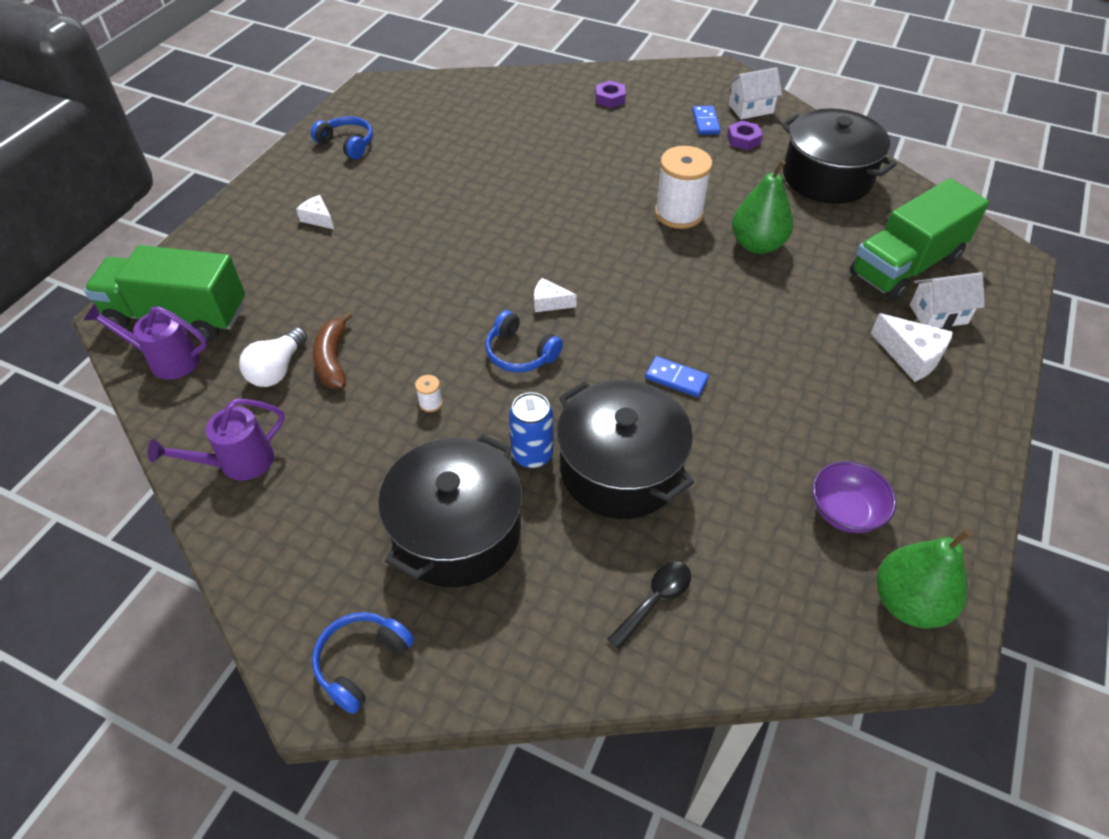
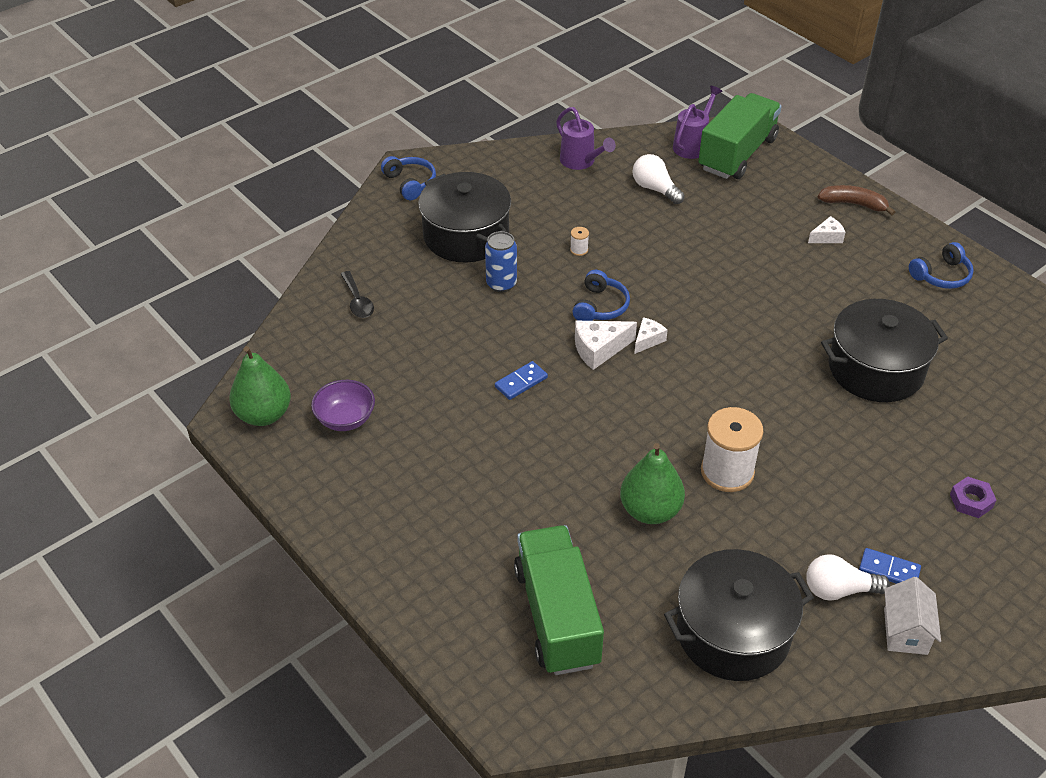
camera: 115 degrees right, 5 degrees down
purple watering can [148,399,285,481] -> purple watering can turned 150 degrees clockwise [556,107,616,170]
brown banana [313,312,352,389] -> brown banana moved to [818,185,895,215]
blue headphones [485,310,563,372] -> blue headphones turned 135 degrees clockwise [572,270,630,321]
black pot [557,380,694,519] -> black pot moved to [821,299,948,402]
purple nut [727,121,763,150] -> white light bulb [806,554,890,601]
white cheese [871,313,953,382] -> white cheese moved to [575,321,637,370]
white house [910,272,985,328] -> none

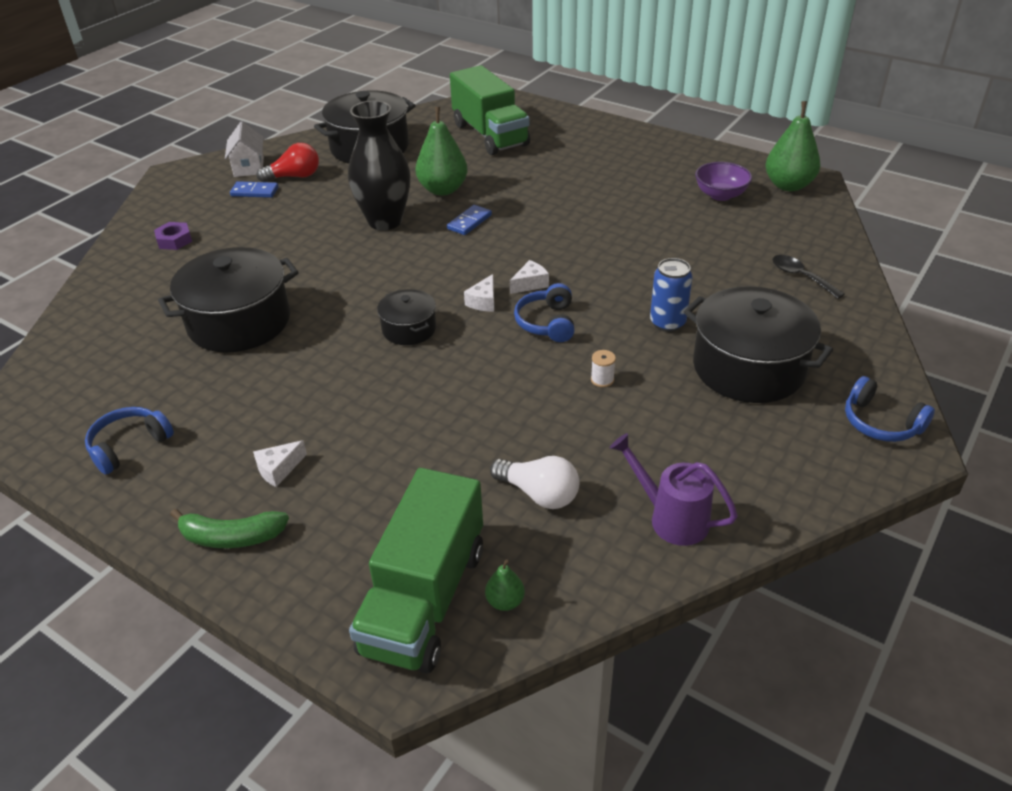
camera: 165 degrees right, 5 degrees down
blue domino [495,361,548,400] -> blue domino moved to [447,205,492,235]
white cheese [575,321,637,370] -> white cheese [510,260,549,294], size x0.62
purple watering can [673,86,723,159] -> green pear [485,559,525,611]
white spool [701,407,764,492] -> black vase [348,101,411,230]
white light bulb [806,554,890,601] -> red light bulb [257,143,319,182]
brown banana [818,185,895,215] -> green banana [170,509,289,548]
none -> black pot [377,289,436,345]

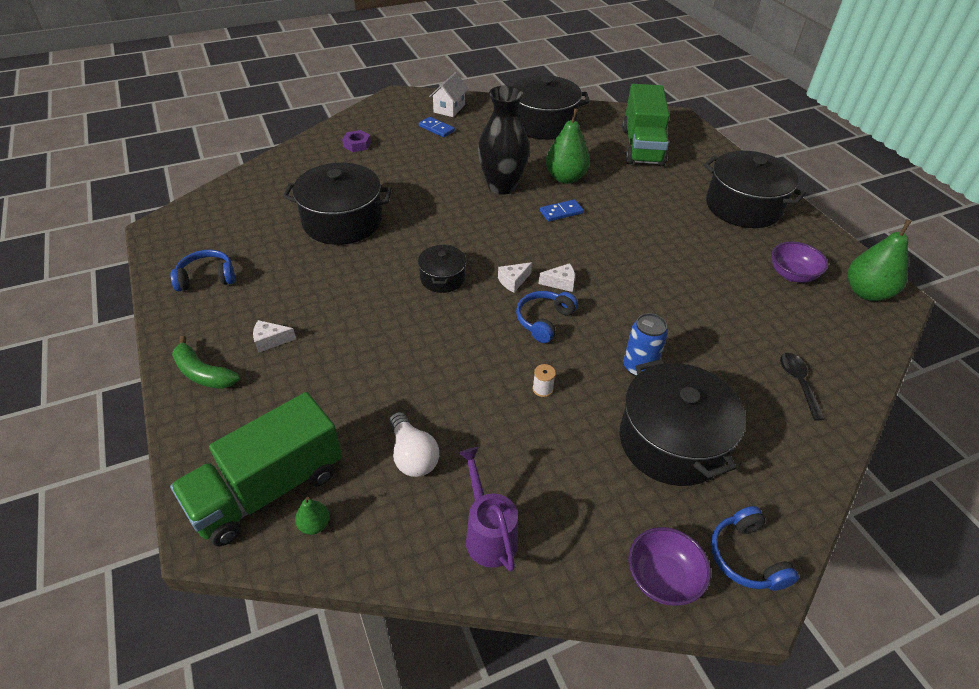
camera: 30 degrees right, 5 degrees up
red light bulb [257,143,319,182] -> none
none -> purple bowl [628,527,711,606]
none -> black pot [704,151,806,228]

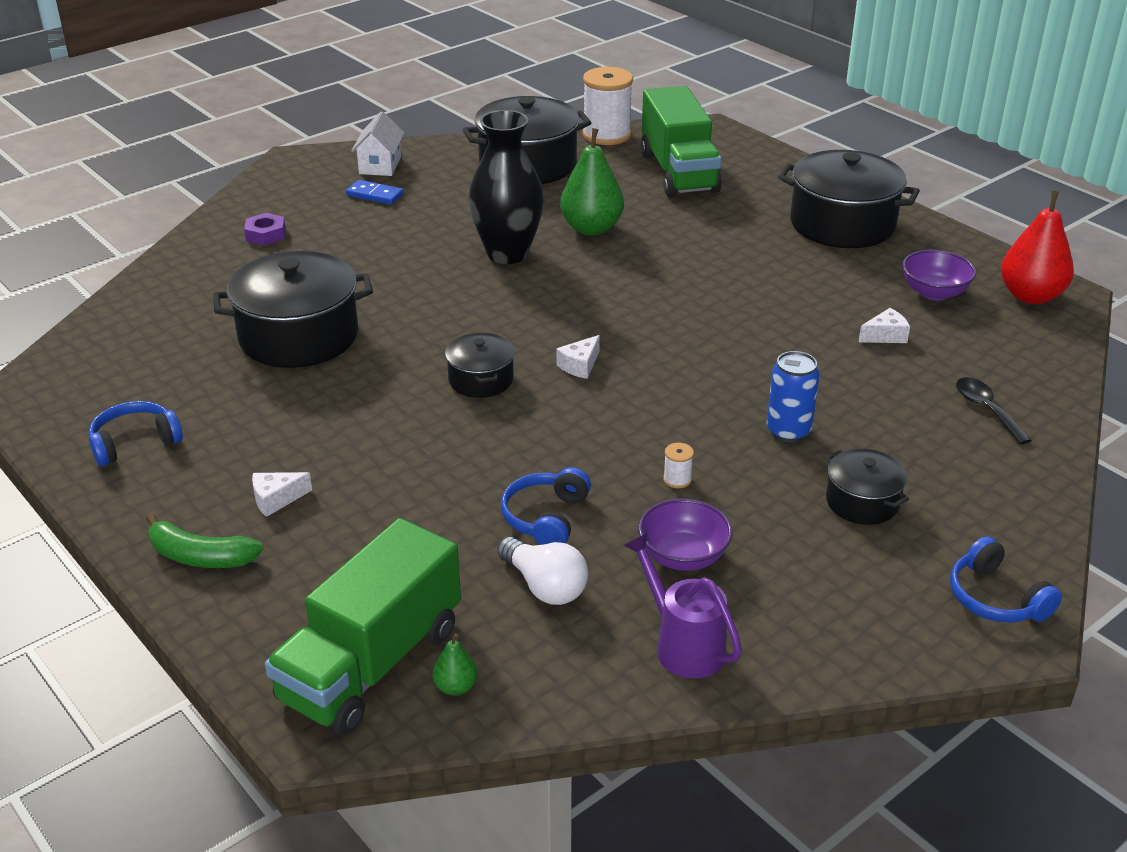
camera: 15 degrees left, 10 degrees down
blue headphones [516,291,578,343] -> blue headphones moved to [501,467,591,545]
white cheese [539,263,575,292] -> white cheese moved to [859,308,910,343]
blue domino [540,199,584,221] -> none
black pot [620,359,746,486] -> black pot [826,448,909,525], size x0.52
purple bowl [628,527,711,606] -> purple bowl moved to [638,499,733,571]
green pear [848,219,912,301] -> red pear [1001,191,1074,304]
none -> white spool [583,67,633,145]

